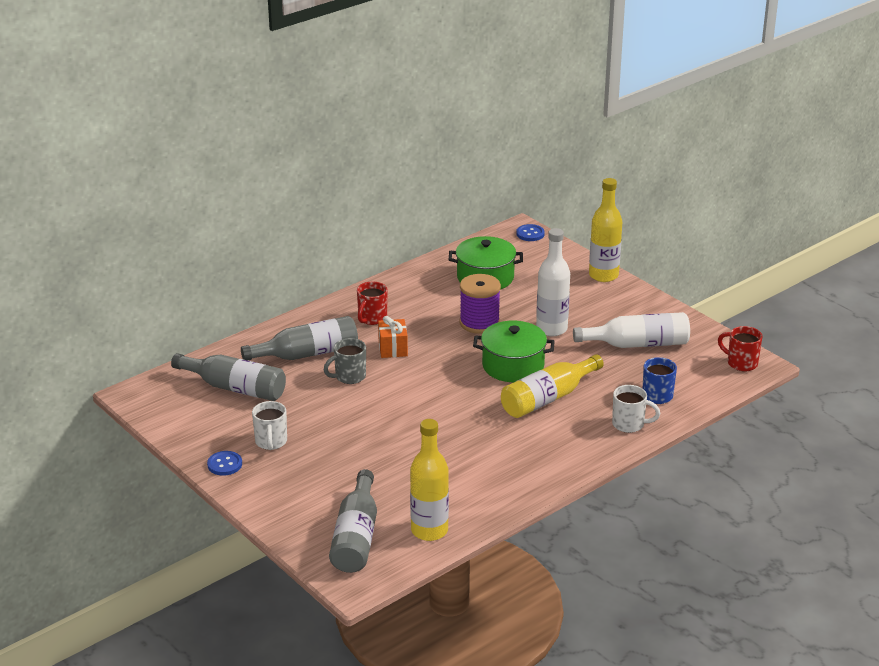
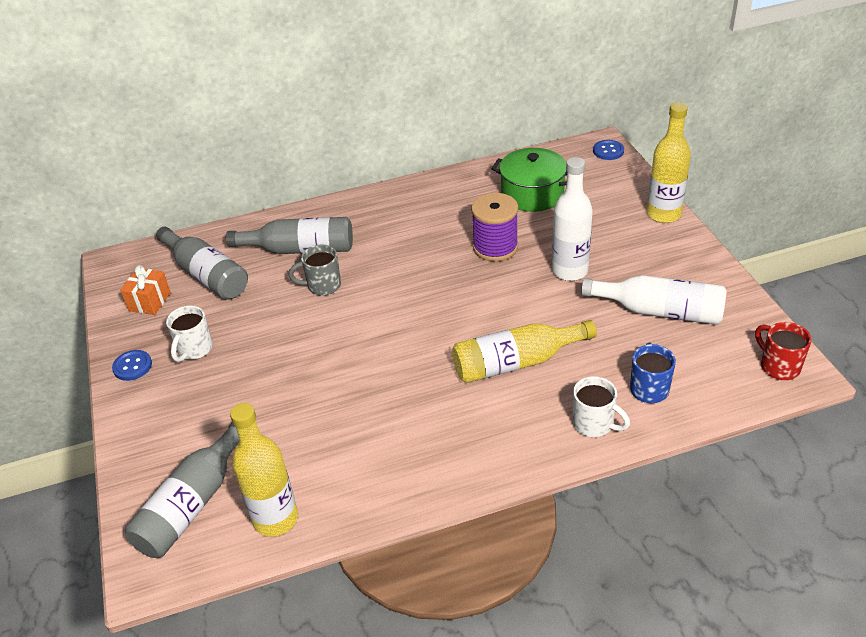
camera: 25 degrees right, 10 degrees up
red mug [357,282,388,325] -> none
orange gift [378,316,408,358] -> orange gift moved to [120,265,171,315]
green pot [473,321,555,382] -> none

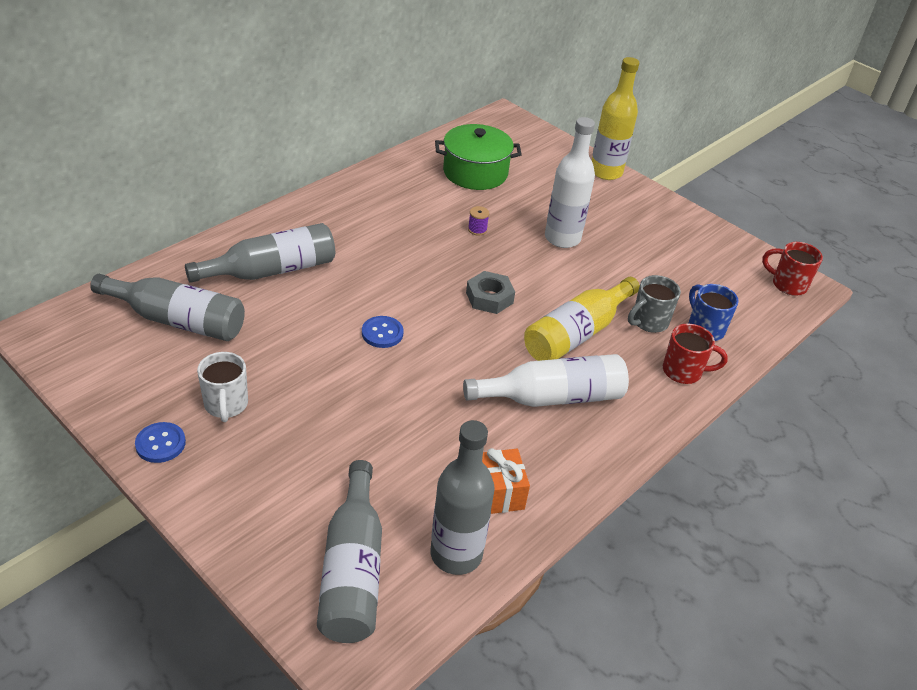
camera: 35 degrees left, 0 degrees up
orange gift [120,265,171,315] -> orange gift moved to [482,448,530,514]
yellow bottle [230,403,298,537] -> grey bottle [431,420,495,575]
grey mug [289,245,341,296] -> grey mug moved to [628,275,681,333]
purple spool [471,193,518,262] -> purple spool [468,206,489,236], size x0.41
white mug [572,376,630,437] -> red mug [663,323,728,384]
white bottle [581,275,727,325] -> white bottle moved to [463,354,629,407]
blue button [593,140,624,160] -> blue button moved to [362,316,404,348]
none -> grey nut [466,271,515,314]

